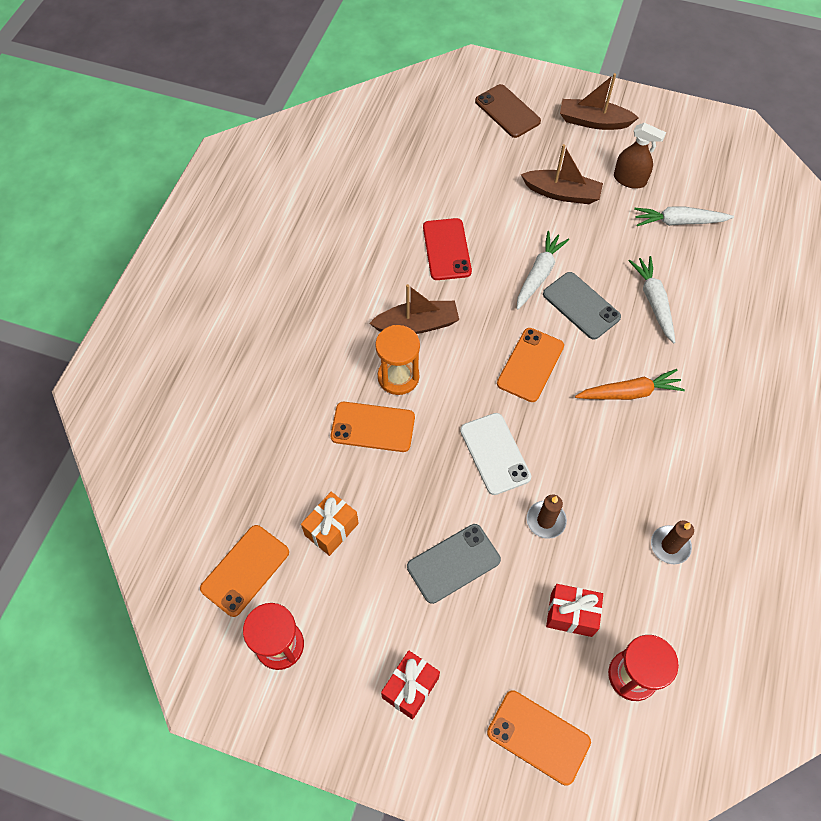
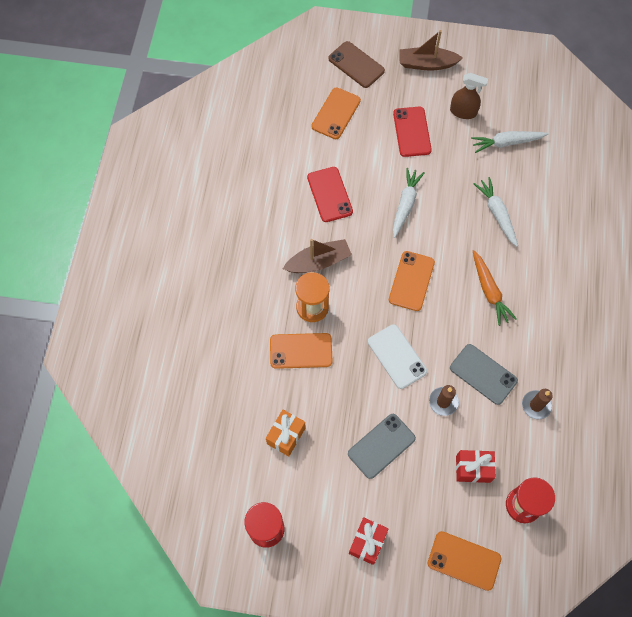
camera: 10 degrees left, 5 degrees up
orange phone [200,525,289,617] -> orange phone moved to [311,88,361,139]
brown boat [521,144,603,204] -> red phone [393,107,432,157]
grey phone [543,272,621,340] -> grey phone moved to [450,344,518,405]
orange carrot [575,369,685,400] -> orange carrot turned 90 degrees clockwise [473,250,517,326]

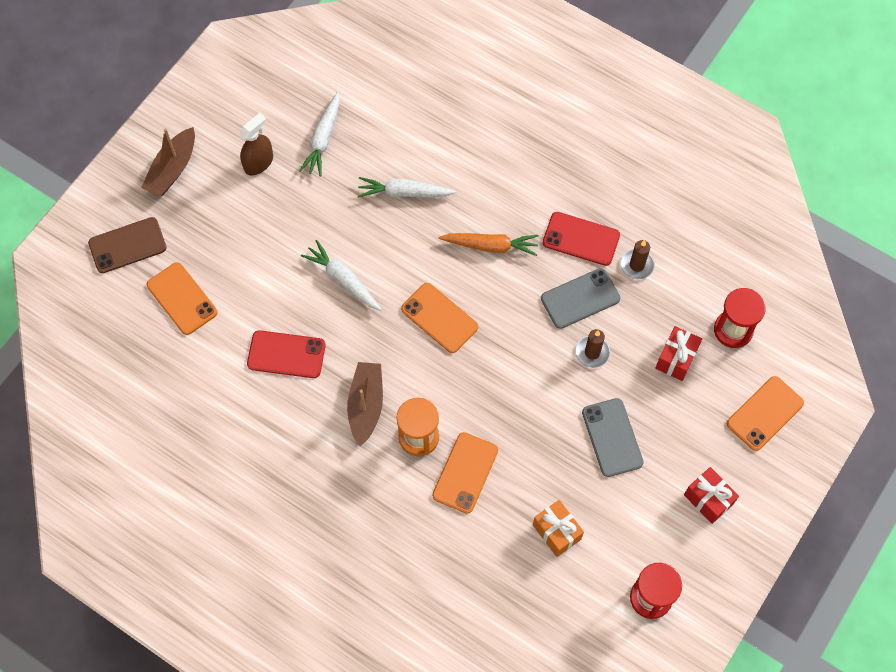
camera: 65 degrees left, 0 degrees up
white phone [368,324,427,389] -> none
red phone [393,107,432,157] -> red phone moved to [543,212,620,266]

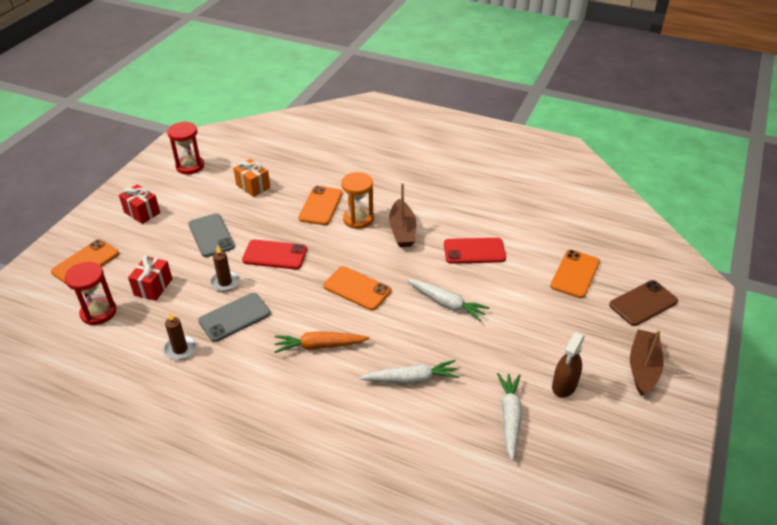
camera: 170 degrees right, 25 degrees down
orange phone [147,262,217,335] -> orange phone turned 75 degrees clockwise [550,250,600,298]
red phone [543,212,620,266] -> red phone moved to [242,239,307,269]

